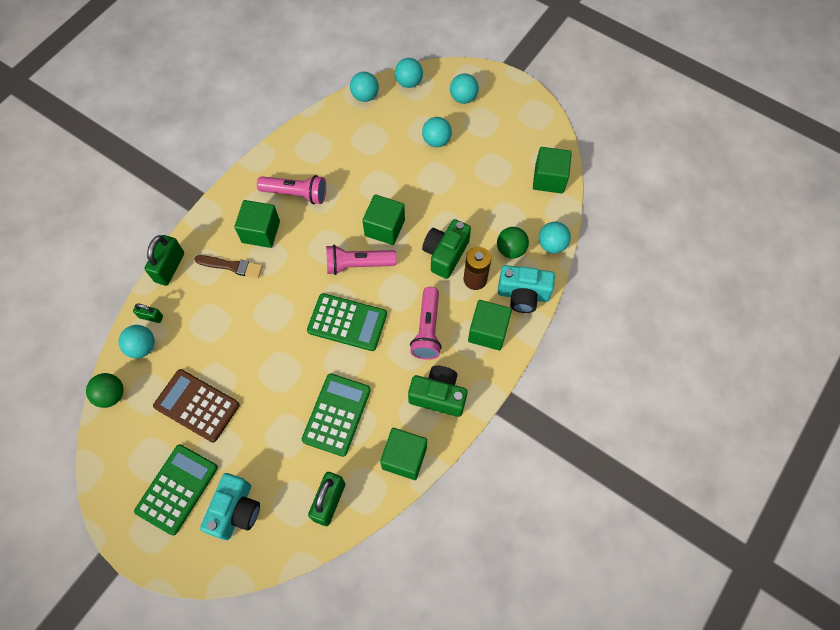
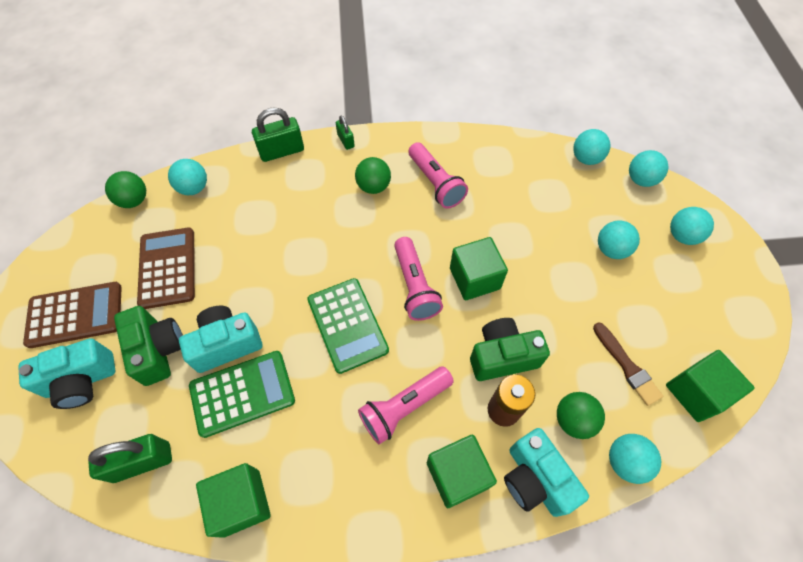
camera: 50 degrees right, 5 degrees down
green padlock [133,304,163,323] -> green padlock moved to [336,115,355,150]
green calculator [134,444,218,535] -> brown calculator [23,282,122,348]
brown brush [194,255,263,278] -> brown brush moved to [593,322,663,406]
green cube [234,200,280,248] -> green ball [355,157,391,194]
pink flashlight [326,245,397,275] -> pink flashlight turned 150 degrees counterclockwise [394,237,443,321]
green camera [408,366,467,417] -> green camera moved to [114,306,183,386]
none -> turquoise camera [179,306,262,373]

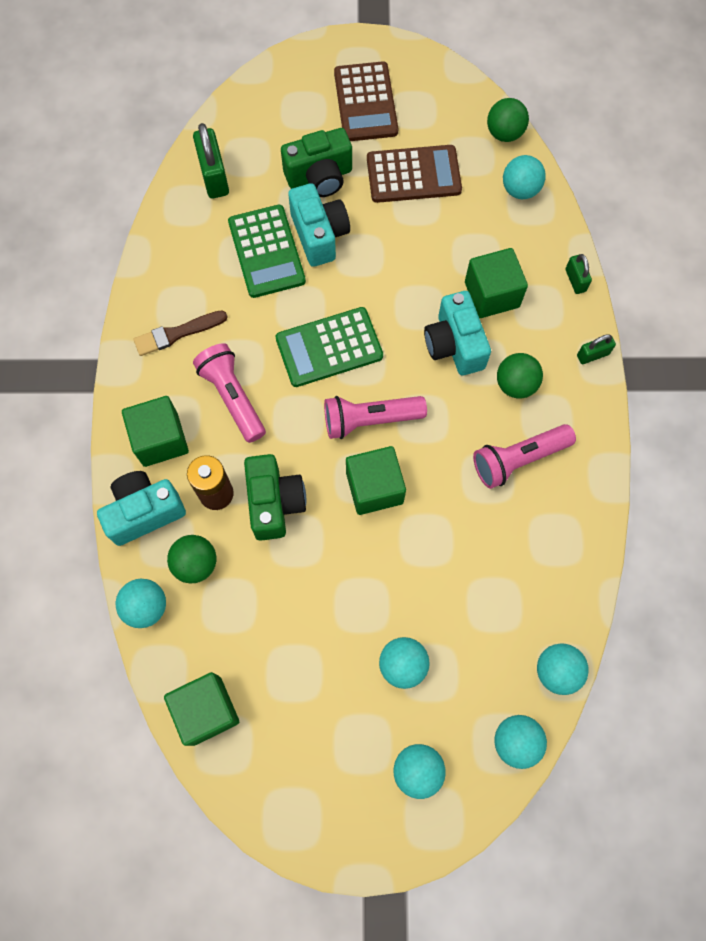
camera: 95 degrees right, 10 degrees up
turquoise camera [18,338,116,409] -> turquoise camera moved to [424,291,491,376]
green cube [196,463,271,538] -> green cube moved to [465,248,528,318]
green padlock [252,107,304,162] -> green padlock [565,254,592,294], size x0.56
brown brush [593,322,663,406] -> brown brush moved to [133,310,228,356]

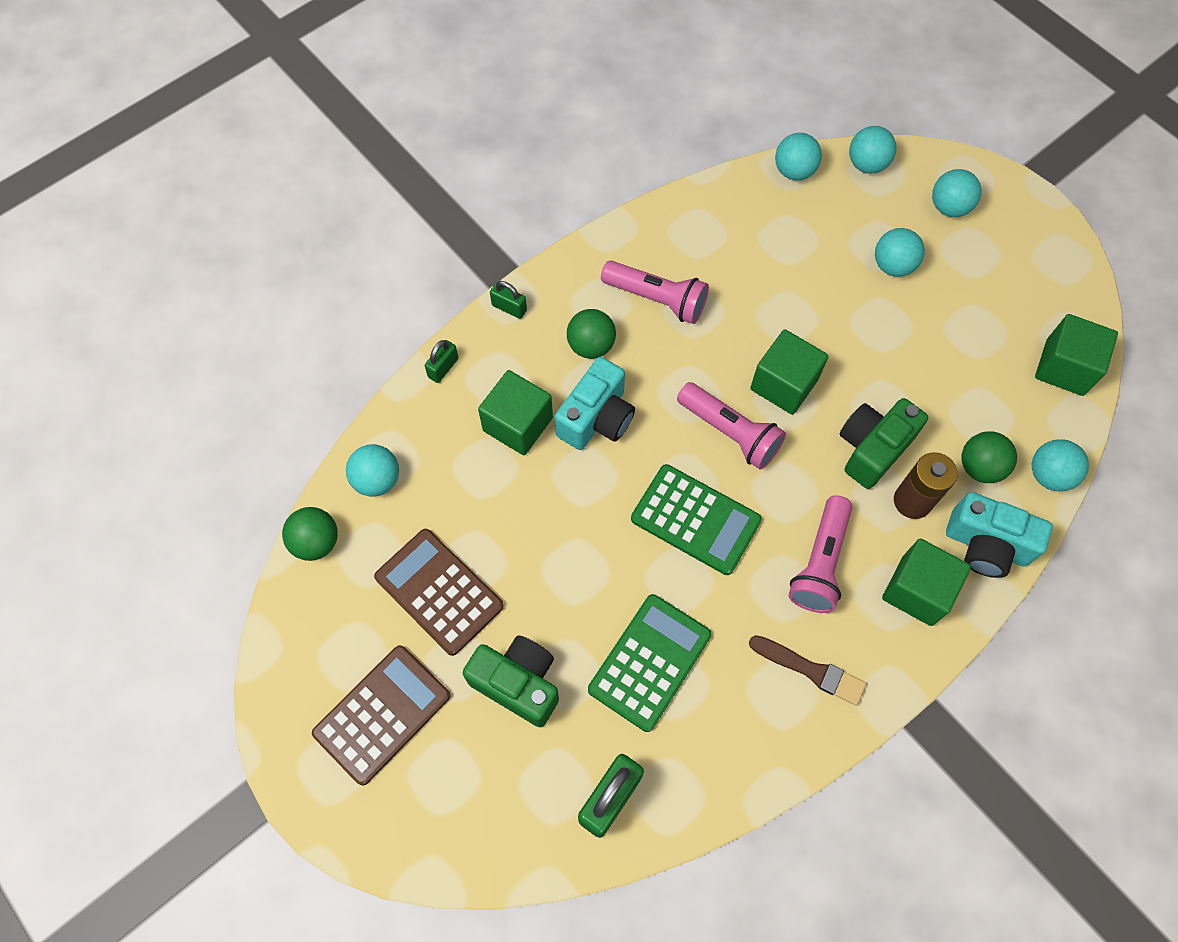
camera: 130 degrees left, 5 degrees down
turquoise camera [288,183,350,267] -> none

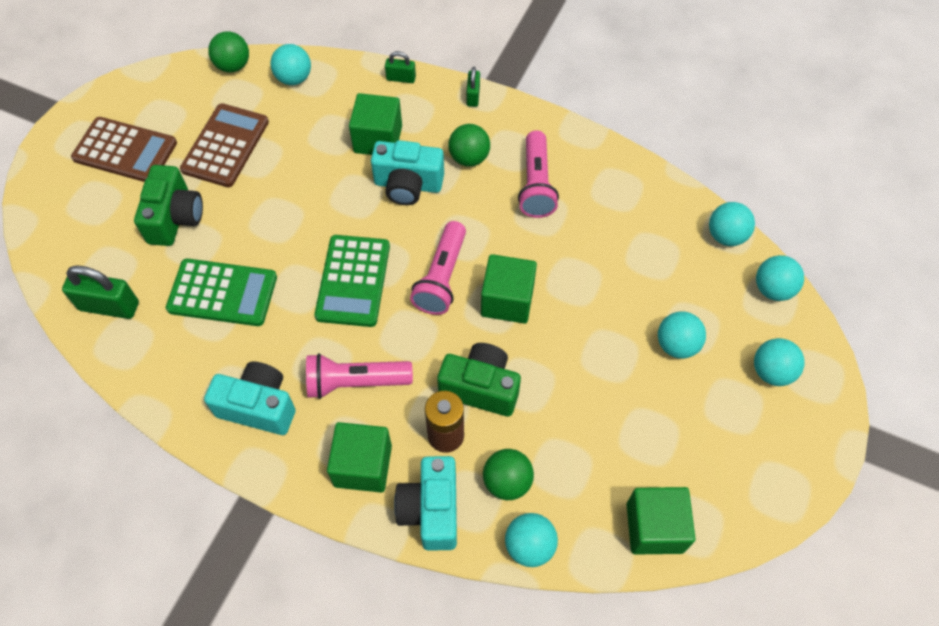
camera: 65 degrees right, 5 degrees down
brown brush [749,635,866,706] -> turquoise camera [204,361,296,435]

